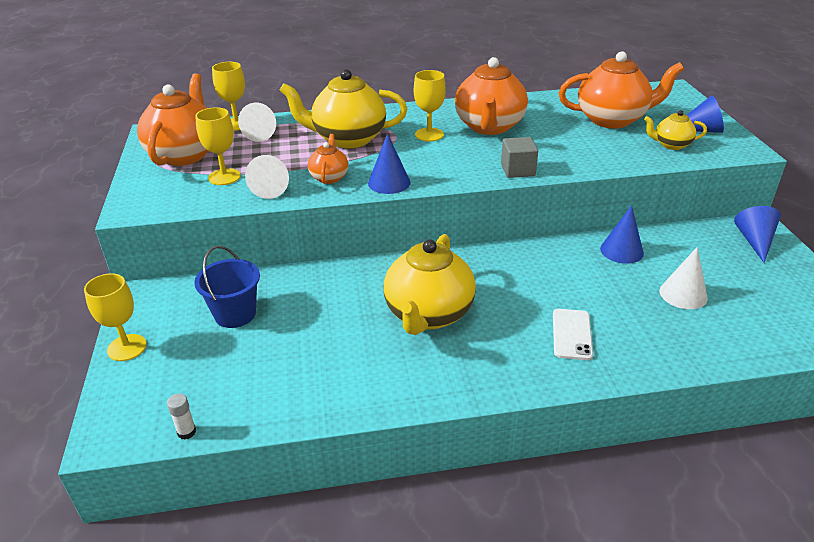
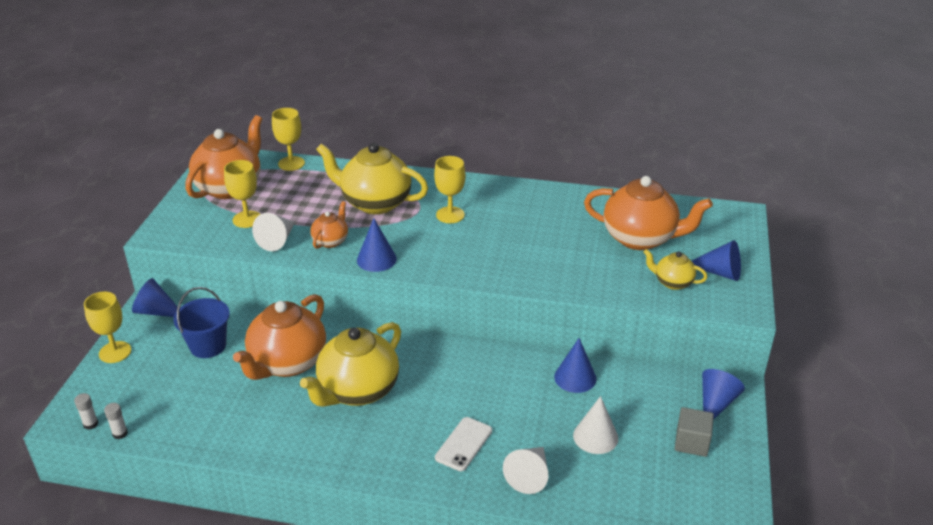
camera: 20 degrees right, 0 degrees up
white cone [238,103,276,142] -> white cone moved to [503,447,548,494]
orange teapot [455,57,528,135] -> orange teapot moved to [233,294,326,380]
grey cube [501,137,538,178] -> grey cube moved to [675,407,714,457]
none -> white glue stick [74,393,98,430]
none -> blue cone [132,278,178,317]

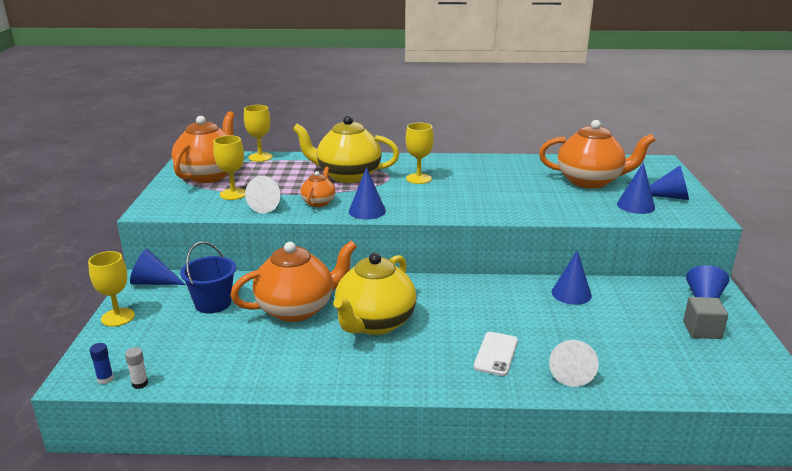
camera: 10 degrees left, 10 degrees down
white glue stick [74,393,98,430] -> blue glue stick [90,343,114,384]
orange teapot [233,294,326,380] -> orange teapot turned 135 degrees counterclockwise [230,241,357,322]
white cone [573,396,618,454] -> none
yellow teapot [644,249,707,290] -> blue cone [617,162,655,214]

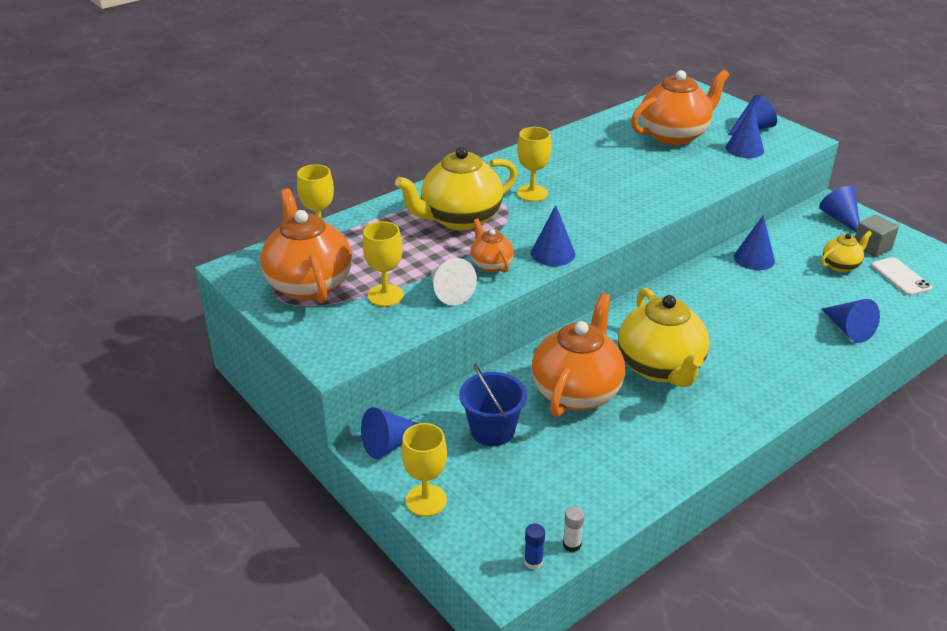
camera: 40 degrees left, 10 degrees up
white phone [473,332,518,376] -> white phone moved to [871,257,932,296]
white cone [549,340,599,387] -> blue cone [822,299,880,343]
none -> yellow teapot [821,231,872,272]

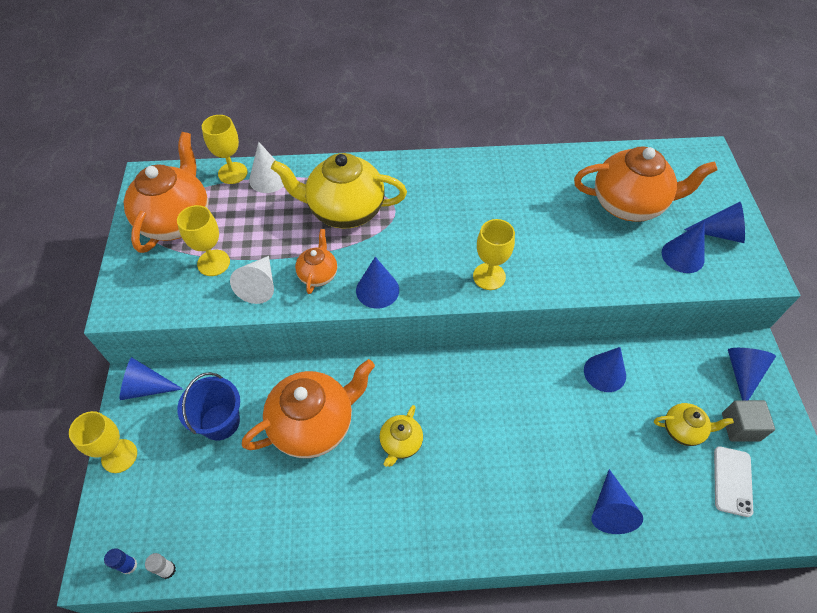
camera: 35 degrees right, 20 degrees up
yellow goblet [517,127,551,202] -> yellow goblet moved to [473,219,515,290]
yellow teapot [618,288,710,387] -> yellow teapot [379,405,423,467], size x0.50
none -> white cone [249,142,284,193]

